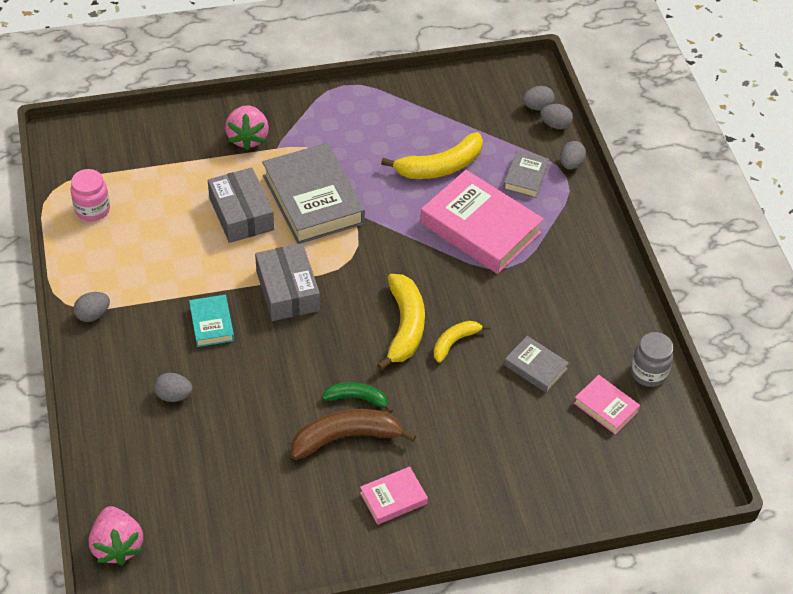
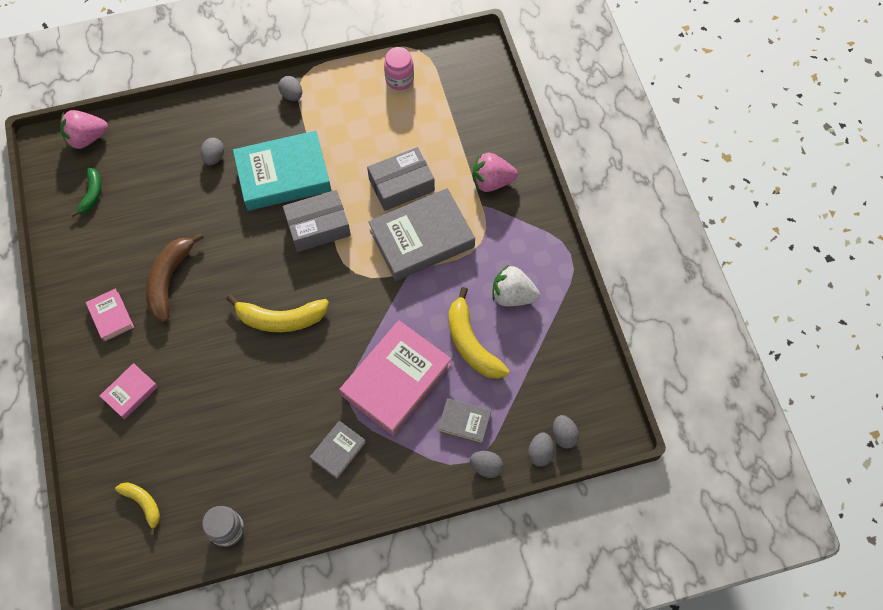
camera: 90 degrees right, 15 degrees up
turquoise book [189,295,234,347] -> turquoise book [233,131,331,211], size x2.05
brown banana [291,409,417,460] -> brown banana turned 150 degrees counterclockwise [146,233,204,322]
green banana [322,382,393,413] -> green banana moved to [71,168,101,217]
yellow banana [433,321,490,363] -> yellow banana moved to [115,482,160,536]
grey book [504,336,569,393] -> grey book moved to [310,421,366,479]
pink book [574,375,640,434] -> pink book moved to [100,363,158,419]
none -> white strawberry [492,264,540,306]

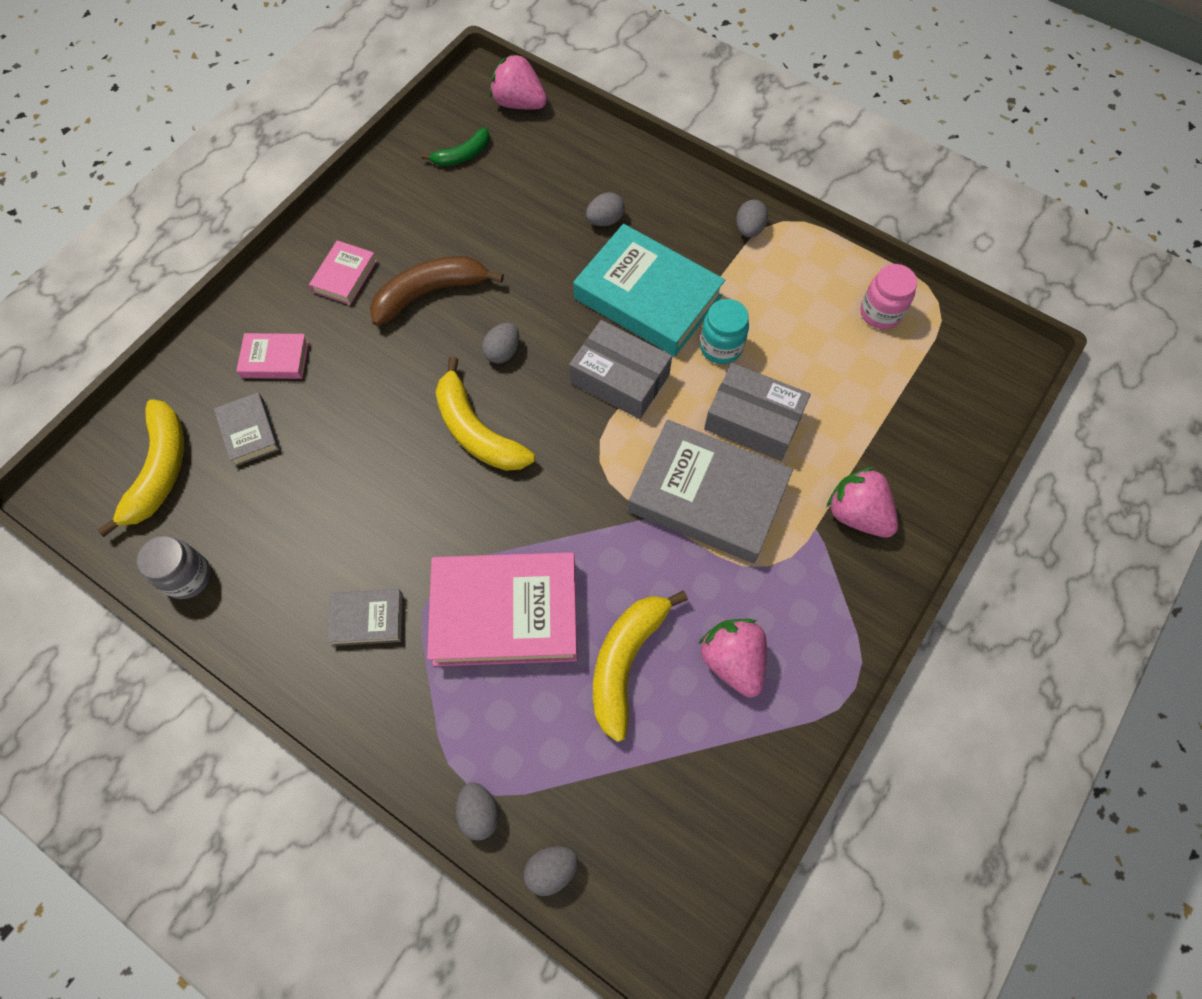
camera: 50 degrees right, 0 degrees up
yellow banana [115,482,160,536] -> yellow banana [97,399,184,537], size x1.71
grey book [438,398,491,444] -> grey book moved to [214,393,280,466]
white strawberry [492,264,540,306] -> pink strawberry [698,619,767,697]
grey egg [553,415,579,449] -> grey egg moved to [482,323,519,364]
none -> turquoise jar [700,299,749,364]

